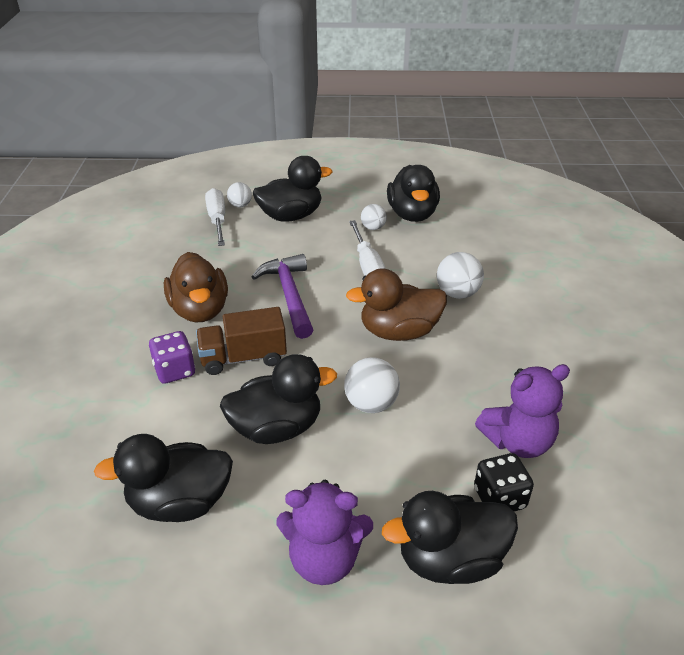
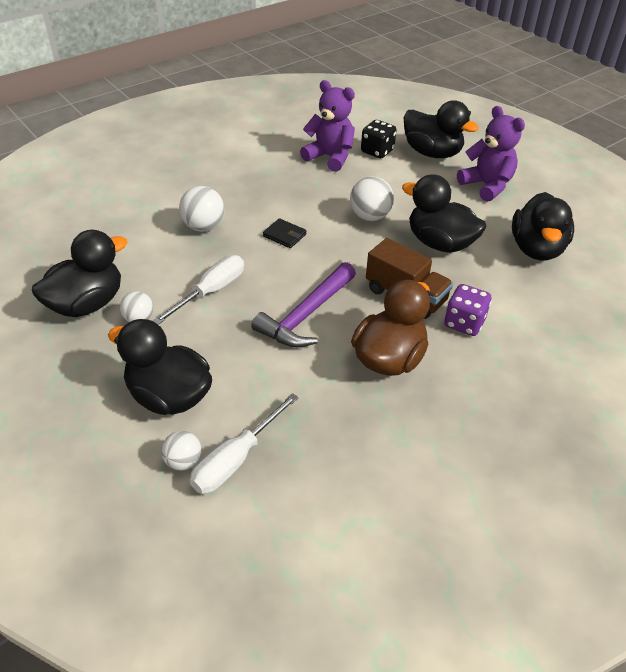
camera: 130 degrees left, 5 degrees up
black duck [94,434,233,522] -> black duck turned 60 degrees clockwise [512,192,574,260]
brown duck [346,269,447,341] -> black wallet [263,218,306,248]

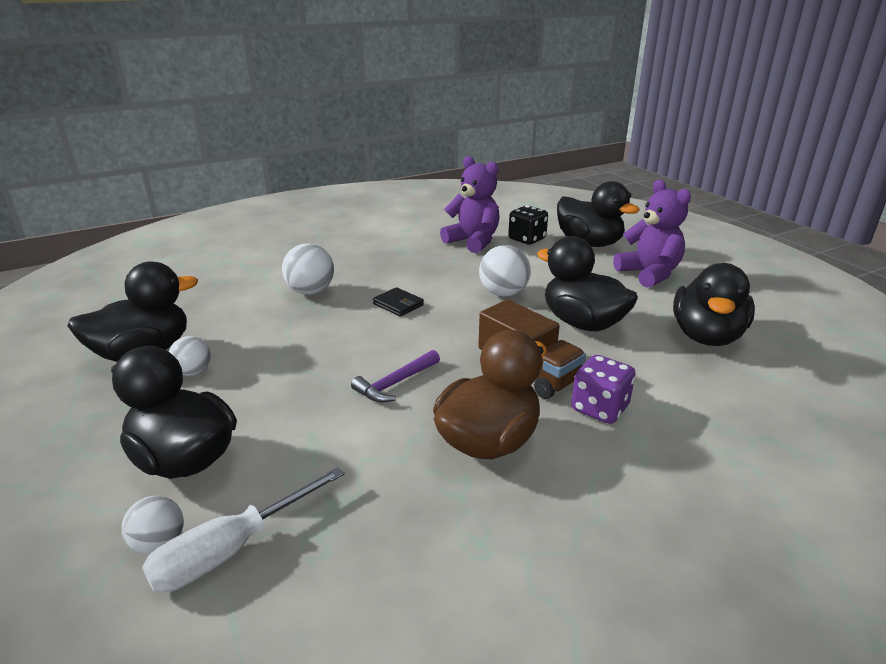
camera: 10 degrees right, 15 degrees down
white screwdriver [153,255,244,325] -> none
purple hammer [251,262,356,348] -> purple hammer [351,350,440,402], size x0.59

